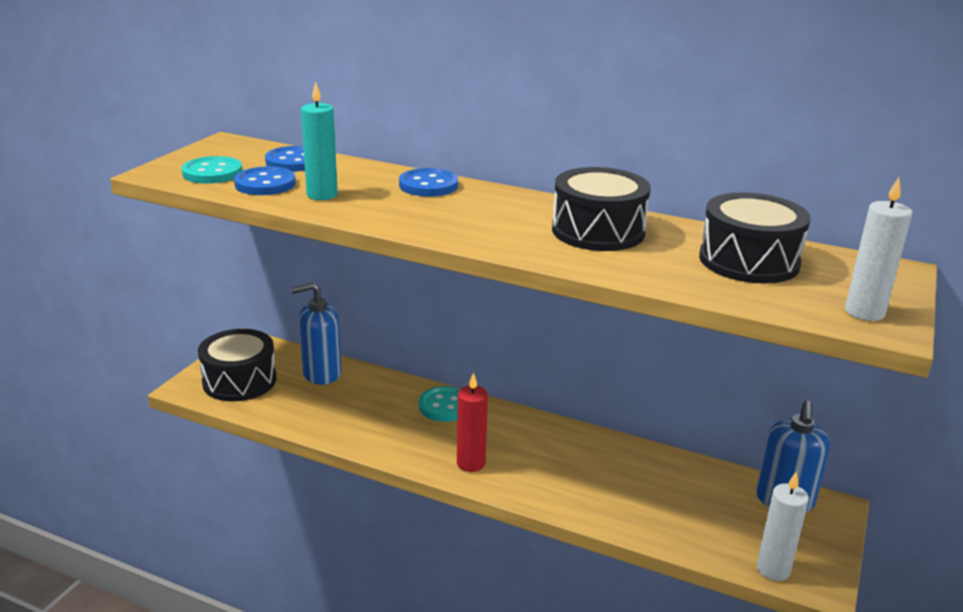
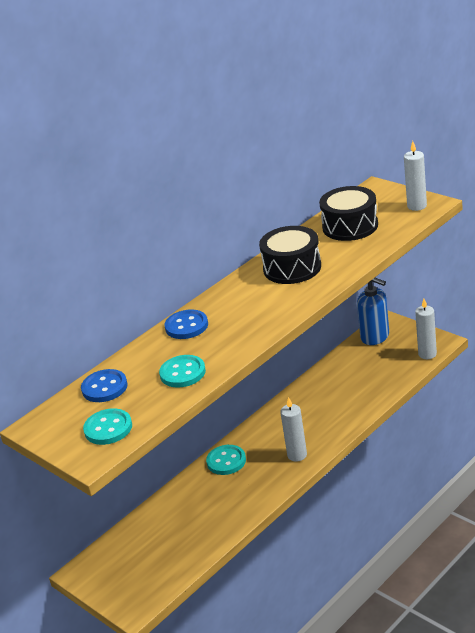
camera: 65 degrees left, 5 degrees up
black drum [198,329,277,401] -> none
blue button [234,166,296,195] -> none
blue soap dispenser [291,282,342,385] -> none
turquoise candle [301,81,338,200] -> turquoise button [159,355,206,388]
red candle [457,372,488,472] -> white candle [280,397,307,462]

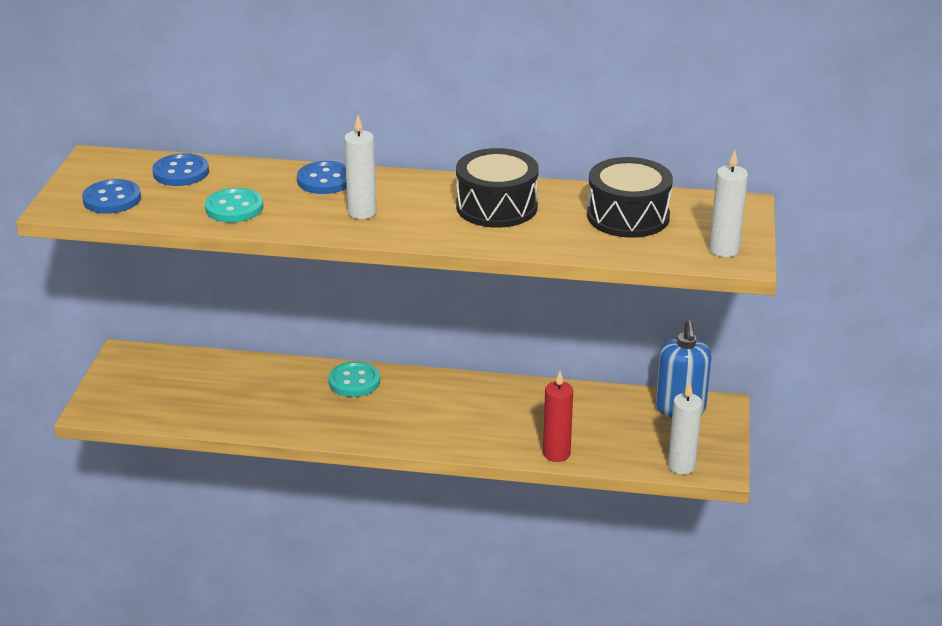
camera: 50 degrees right, 0 degrees up
turquoise button [83,408,132,445] -> blue button [82,179,141,214]
white candle [280,397,307,462] -> white candle moved to [344,115,377,219]
none -> red candle [543,371,573,462]

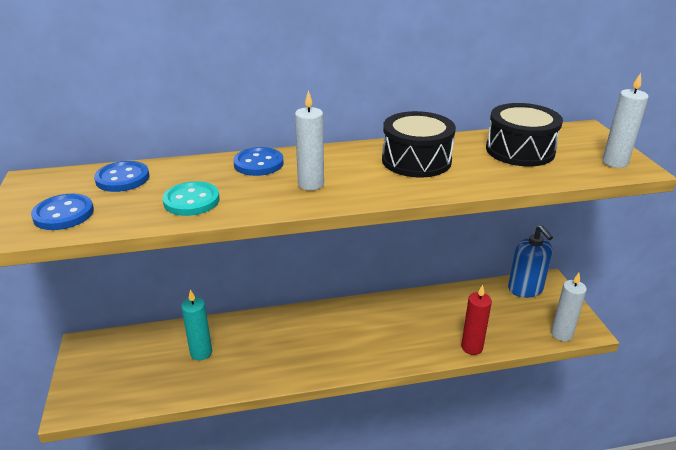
camera: 20 degrees left, 0 degrees up
turquoise button [328,361,380,397] -> none
none -> turquoise candle [181,290,212,360]

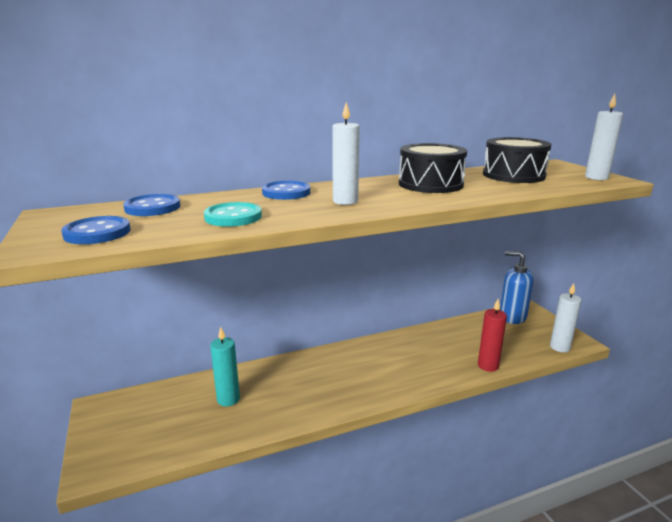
camera: 10 degrees left, 10 degrees down
blue soap dispenser [508,225,553,298] -> blue soap dispenser turned 150 degrees clockwise [500,251,534,324]

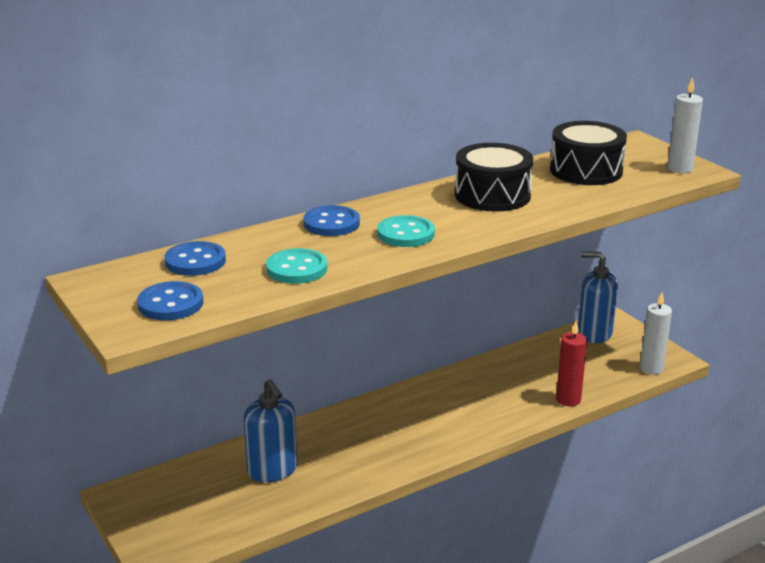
camera: 10 degrees left, 5 degrees up
turquoise candle [210,327,240,407] -> blue soap dispenser [243,379,297,482]
white candle [332,102,360,205] -> turquoise button [377,215,435,247]

